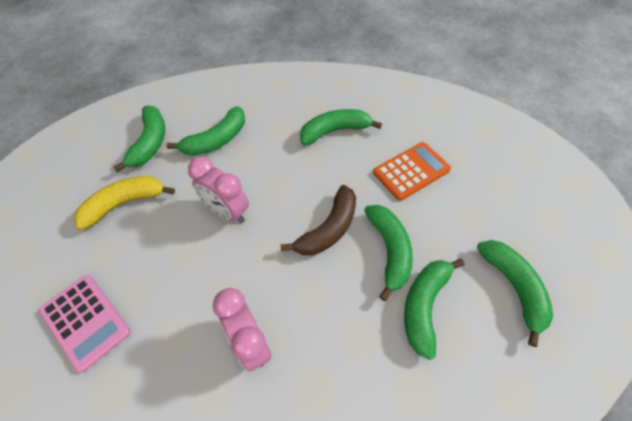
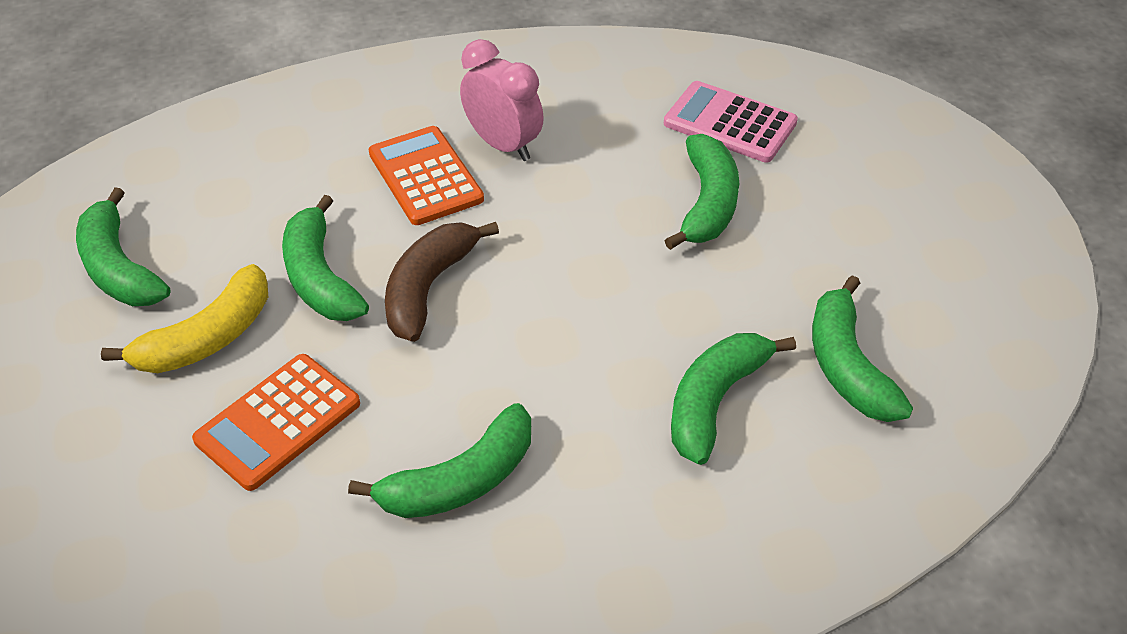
camera: 165 degrees right, 10 degrees down
yellow banana [74,176,175,230] -> yellow banana moved to [101,264,268,373]
pink clock [188,157,249,223] -> none
green banana [404,259,465,360] -> green banana moved to [664,134,739,250]
none -> orange calculator [369,126,484,225]

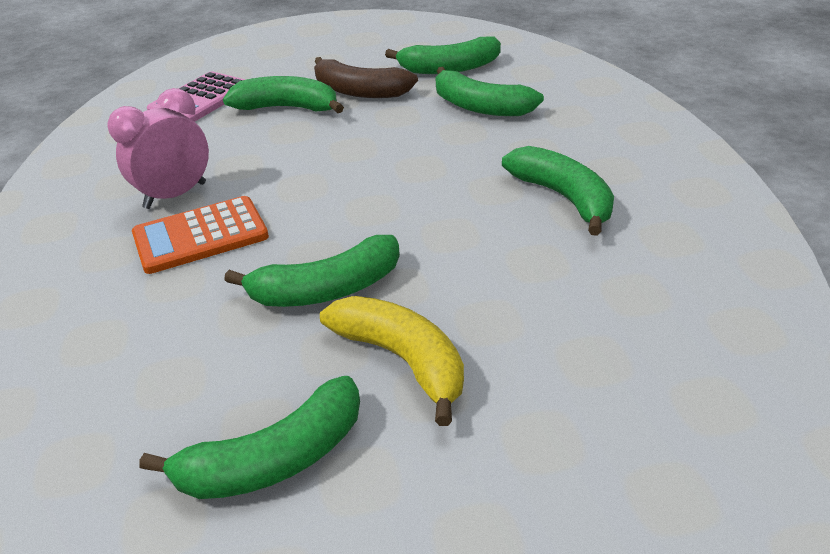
camera: 85 degrees left, 10 degrees down
orange calculator [192,354,360,491] -> none
brown banana [385,222,499,342] -> brown banana moved to [314,57,418,98]

